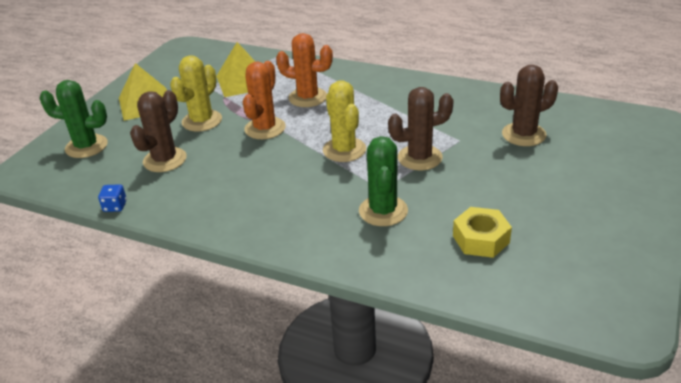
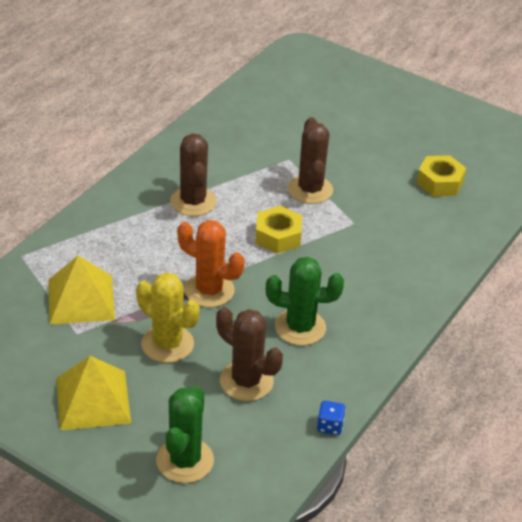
camera: 85 degrees left, 5 degrees up
orange cactus [276,33,333,107] -> none
yellow cactus [323,80,366,162] -> yellow nut [255,206,302,254]
green cactus [359,136,408,226] -> green cactus moved to [266,257,344,346]
brown cactus [500,65,558,146] -> brown cactus moved to [170,133,216,216]

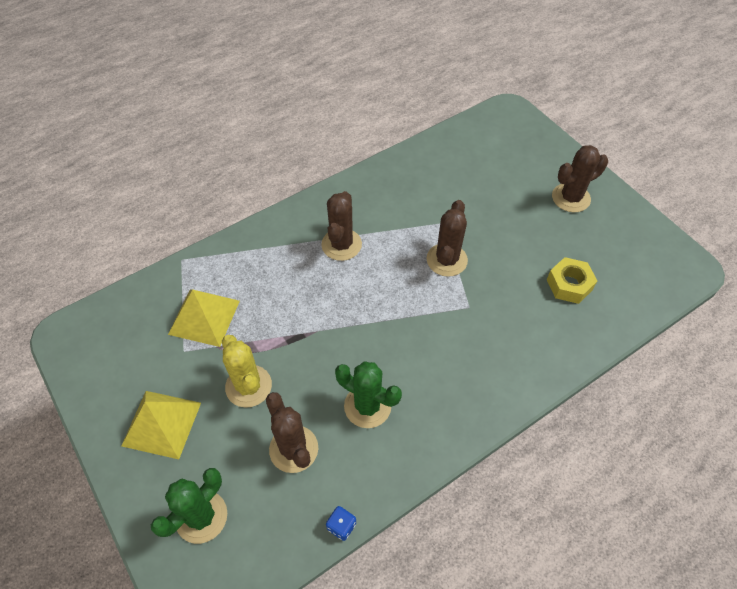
camera: 25 degrees right, 15 degrees up
orange cactus [177,220,245,308] -> none
yellow nut [255,206,302,254] -> none
none -> brown cactus [552,145,608,212]

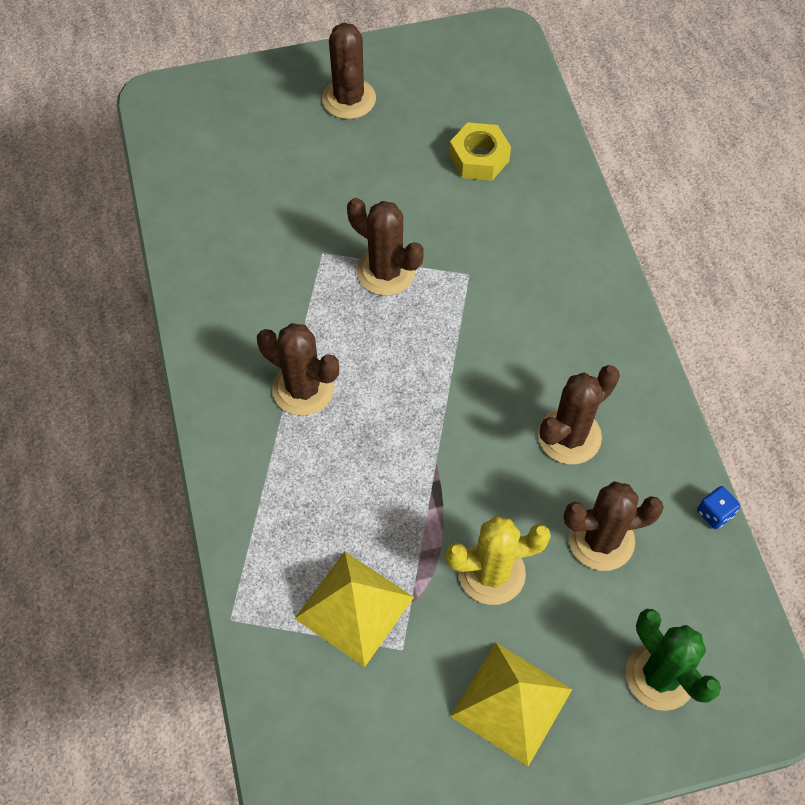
camera: 70 degrees left, 5 degrees up
green cactus [335,361,402,428] -> brown cactus [538,365,620,464]

